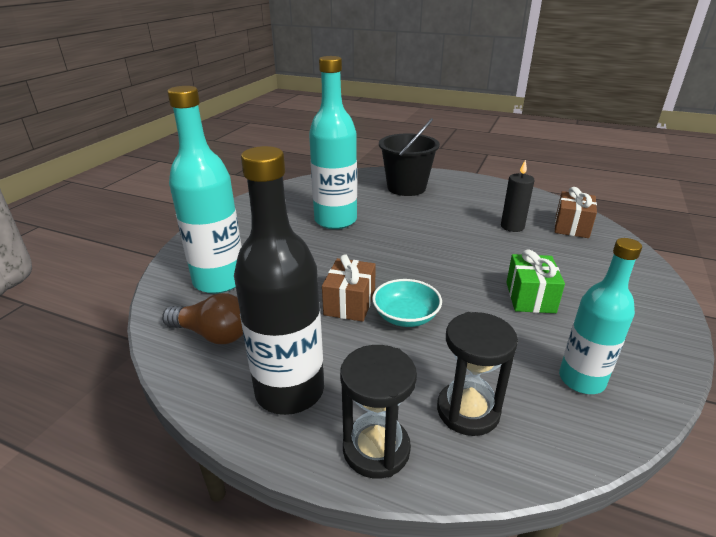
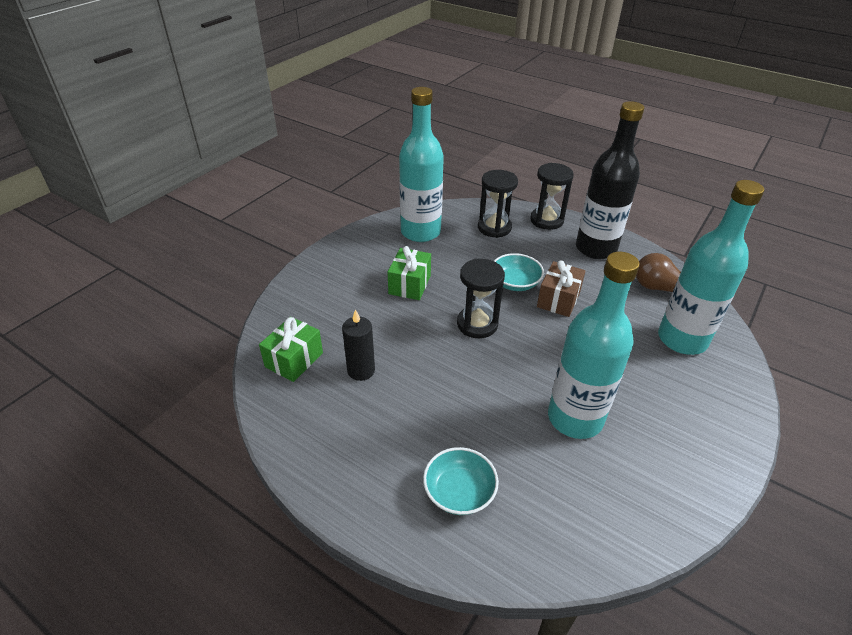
camera: 170 degrees left, 10 degrees up
black bucket [379,118,440,196] -> turquoise bowl [423,447,499,515]
brown gift [555,187,597,238] -> green gift [259,317,323,382]
turquoise bottle [559,238,642,394] -> turquoise bottle [399,87,444,242], size x1.53
none -> black hourglass [457,259,505,338]

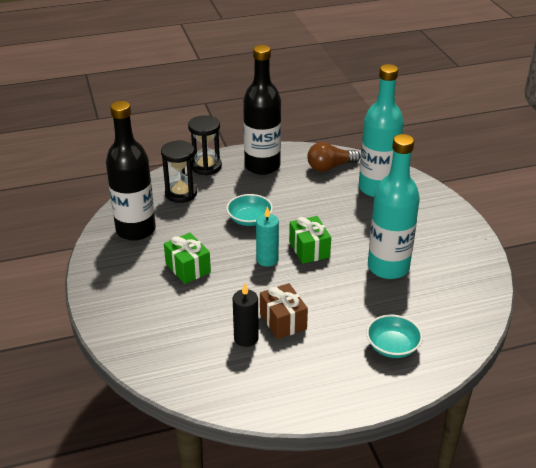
camera: 50 degrees left, 5 degrees down
green gift [259,317,323,382] -> green gift moved to [289,216,331,264]
turquoise bottle [399,87,444,242] -> black bottle [106,101,156,241]
black hourglass [457,259,505,338] -> turquoise candle [256,206,279,267]
brown gift [537,260,586,317] -> brown gift moved to [260,283,308,339]

